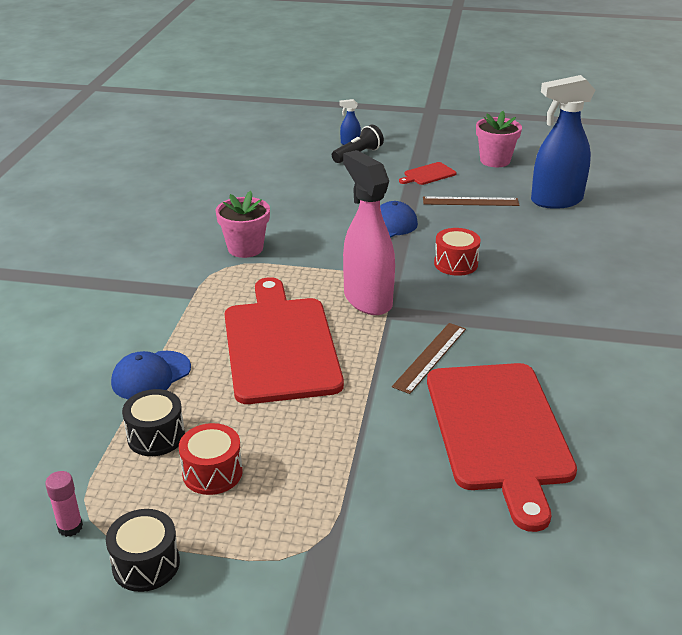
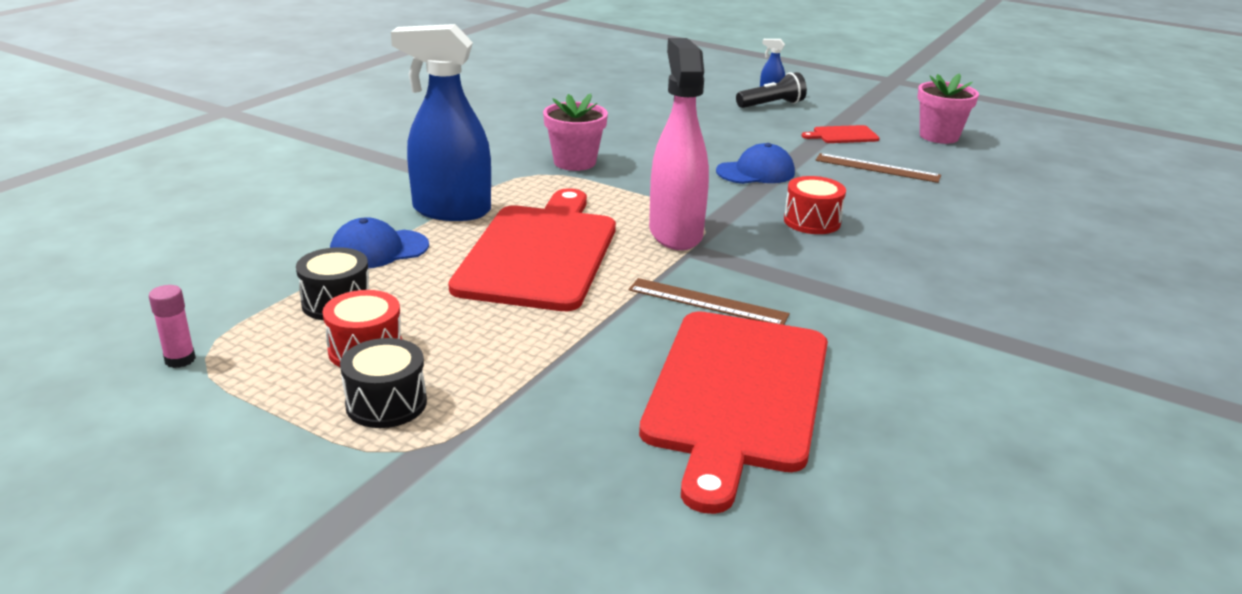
camera: 20 degrees right, 5 degrees down
black drum [106,509,180,592] -> black drum moved to [340,338,427,428]
brown ruler [392,323,466,394] -> brown ruler turned 60 degrees clockwise [629,278,790,325]
blue spray bottle [531,75,595,209] -> blue spray bottle moved to [391,24,491,221]

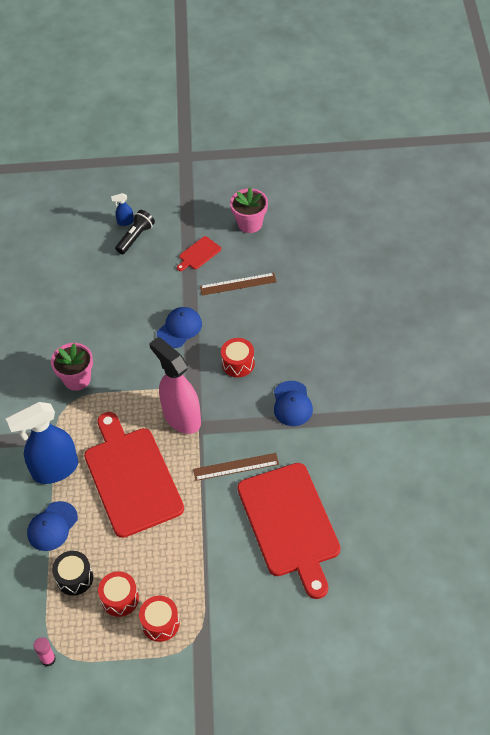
camera: 30 degrees left, 25 degrees up
black drum [340,338,427,428] -> red drum [139,596,180,642]
none -> blue cap [274,381,313,426]

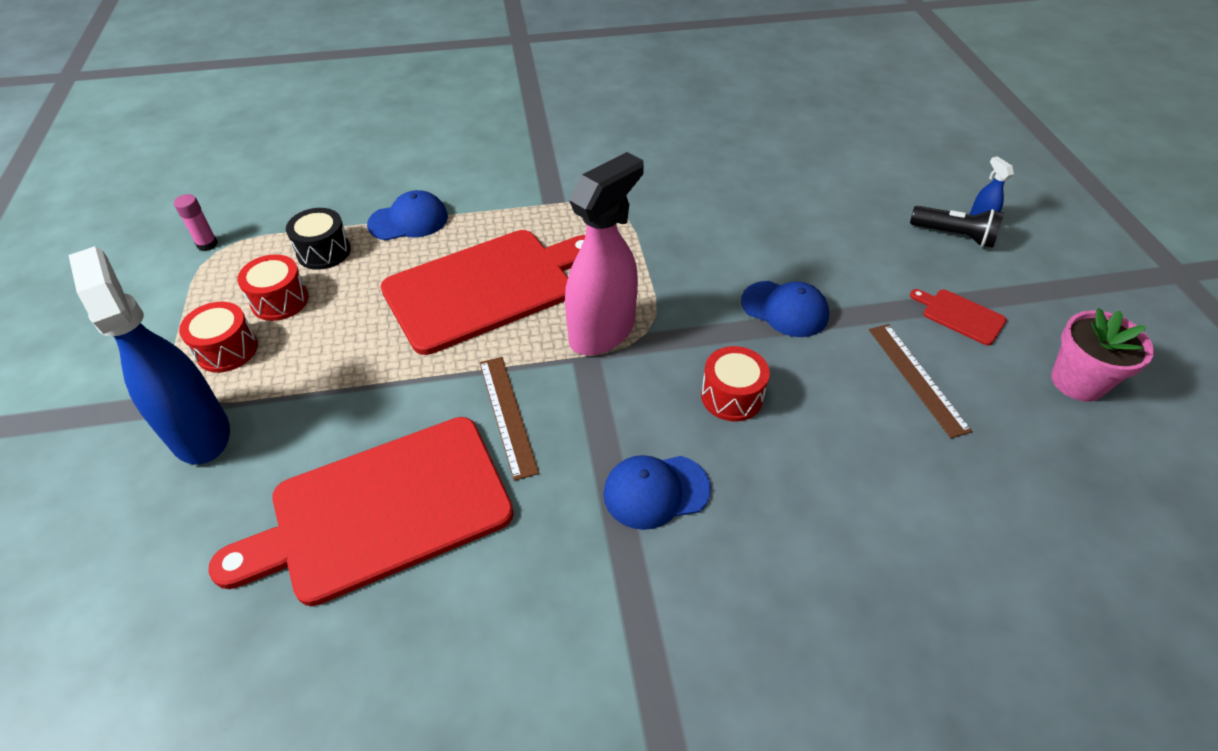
camera: 80 degrees right, 5 degrees down
blue spray bottle [6,402,78,484] -> blue spray bottle moved to [69,246,230,465]
blue cap [27,501,78,551] -> blue cap turned 135 degrees clockwise [367,190,448,240]
pink flower pot [51,343,93,391] -> none

